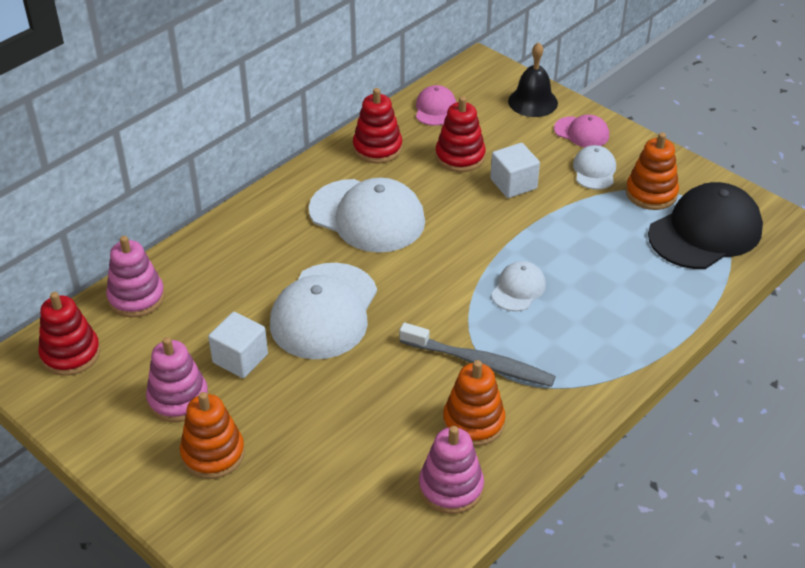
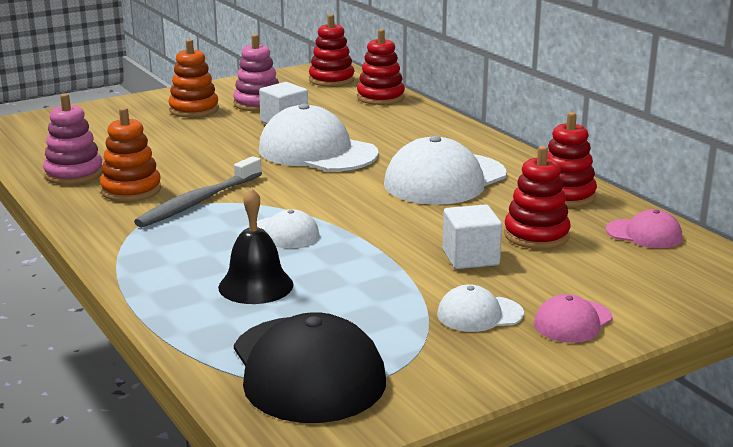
camera: 105 degrees right, 20 degrees down
pink stacking toy [106,236,165,318] -> red stacking toy [357,29,405,105]
black bell [508,42,558,117] -> black bell moved to [218,188,294,304]
white cap [573,145,616,190] -> white cap turned 150 degrees clockwise [437,284,524,332]
orange stacking toy [626,132,679,210] -> none

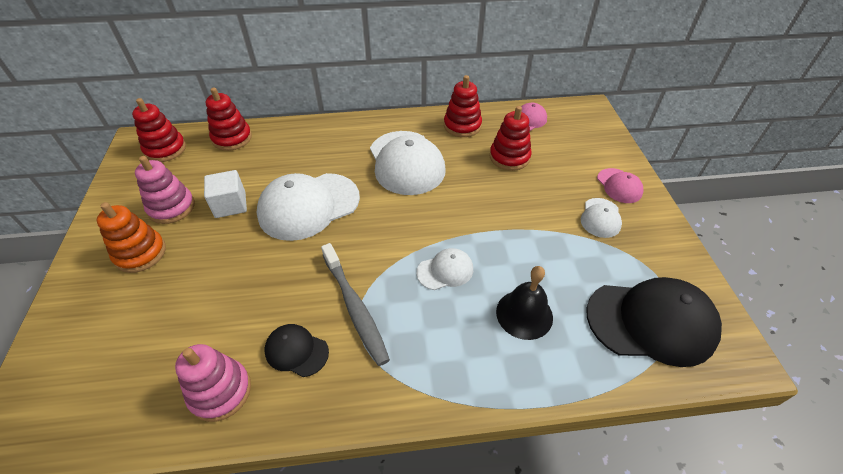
camera: 65 degrees left, 25 degrees up
orange stacking toy [100,107,161,202] -> black cap [265,324,329,377]
white cube [442,204,502,269] -> none

